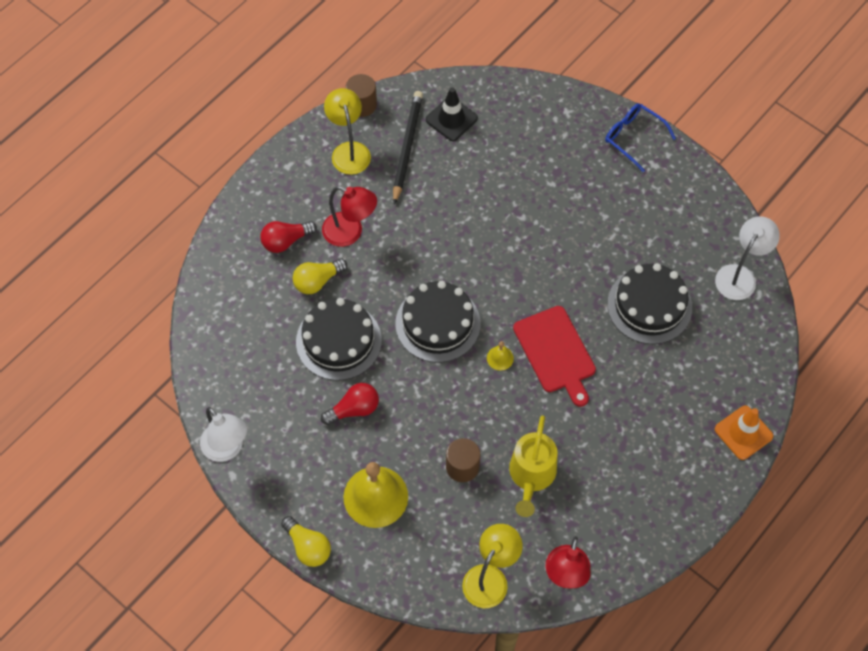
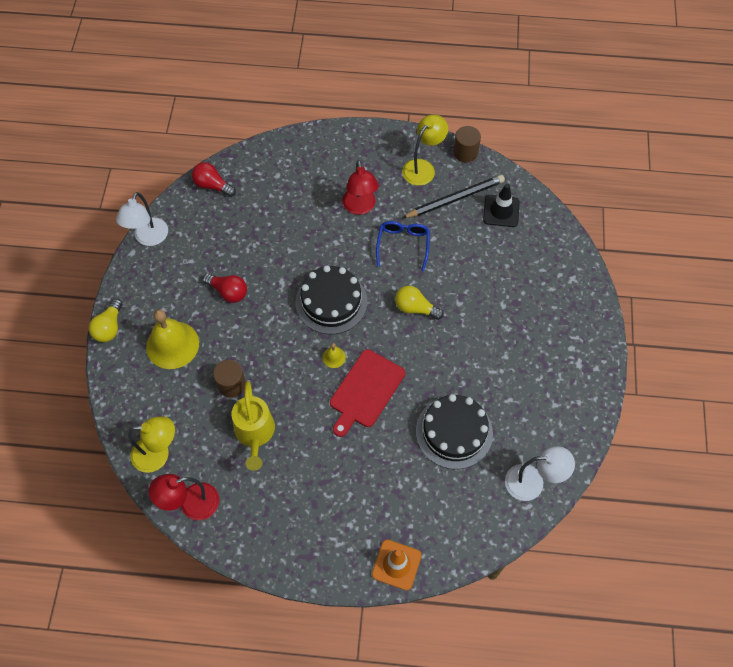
camera: 55 degrees right, 0 degrees up
red light bulb [261,221,317,253] -> red light bulb moved to [192,162,236,197]
yellow light bulb [293,259,347,294] -> yellow light bulb moved to [395,286,444,320]
black cake [296,298,382,380] -> none
yellow watering can [509,415,558,517] -> yellow watering can turned 75 degrees counterclockwise [231,381,275,471]
blue glasses [605,103,676,172] -> blue glasses moved to [376,221,430,271]

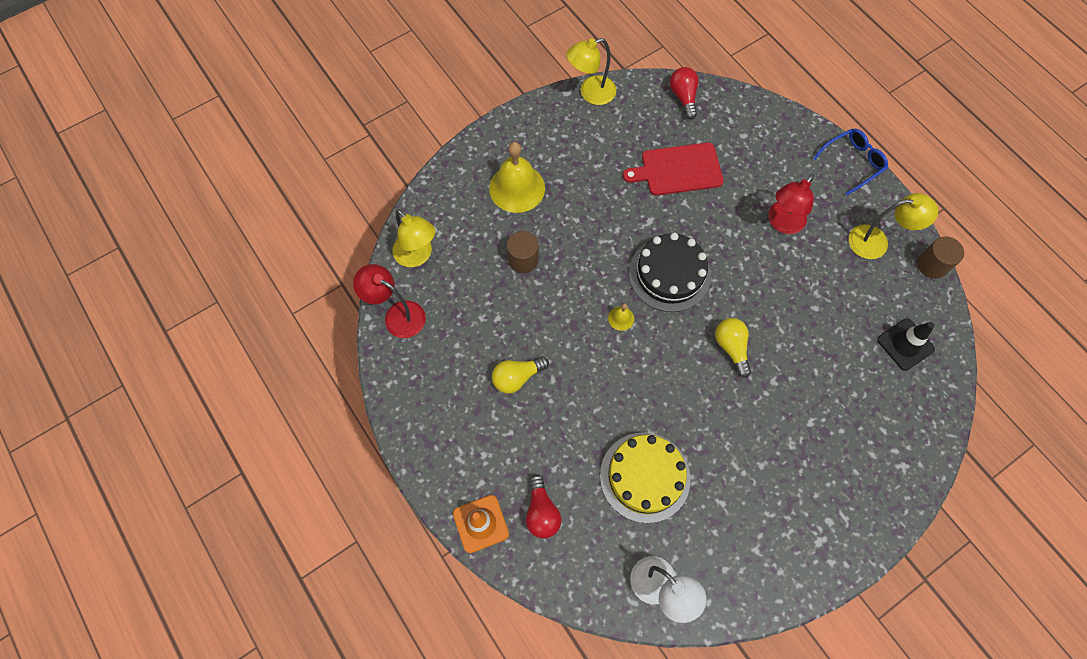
camera: 50 degrees right, 5 degrees up
yellow light bulb [89,299,122,342] -> yellow light bulb moved to [492,356,549,393]
white lamp [116,192,168,246] -> yellow lamp [567,38,616,105]
red light bulb [203,273,247,303] -> red light bulb moved to [526,474,561,538]
yellow watering can [231,381,275,471] -> none
red cutting board [330,349,405,437] -> red cutting board moved to [623,142,724,195]
blue glasses [376,221,430,271] -> blue glasses moved to [813,129,888,195]
black pencil [402,175,505,218] -> none
black cake [416,394,493,469] -> yellow cake [600,432,691,523]

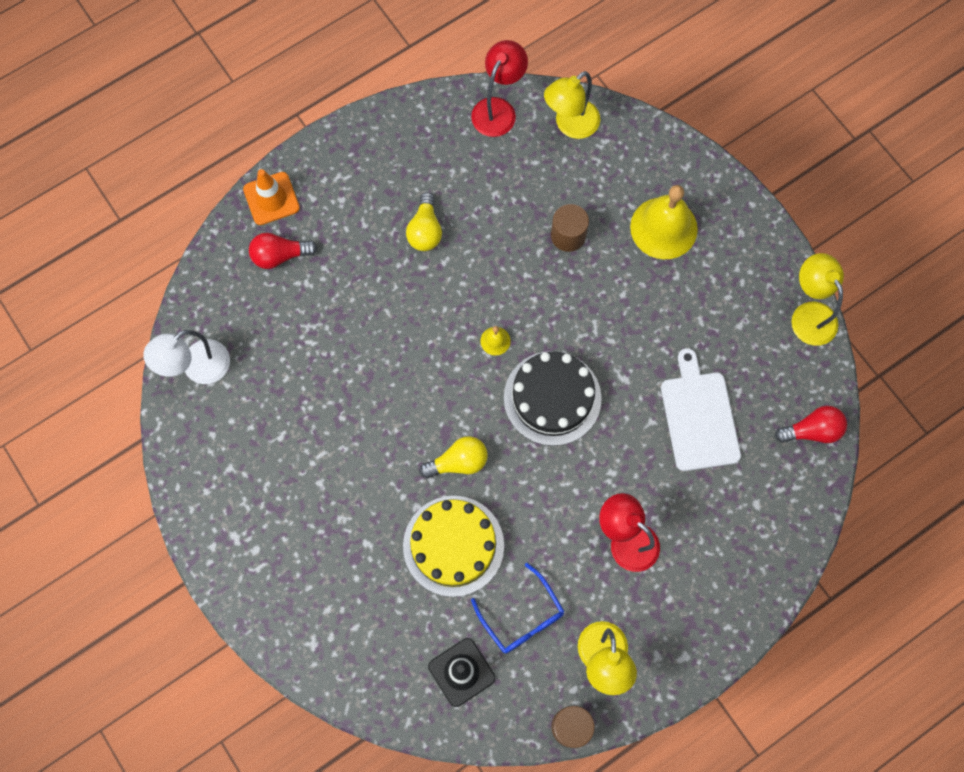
camera: 90 degrees right, 5 degrees up
yellow light bulb [492,356,549,393] -> yellow light bulb turned 150 degrees counterclockwise [406,192,442,251]
yellow cake [600,432,691,523] -> yellow cake moved to [403,496,504,597]
red cutting board [623,142,724,195] -> white cutting board [661,348,741,471]
blue glasses [813,129,888,195] -> blue glasses moved to [471,563,565,653]

